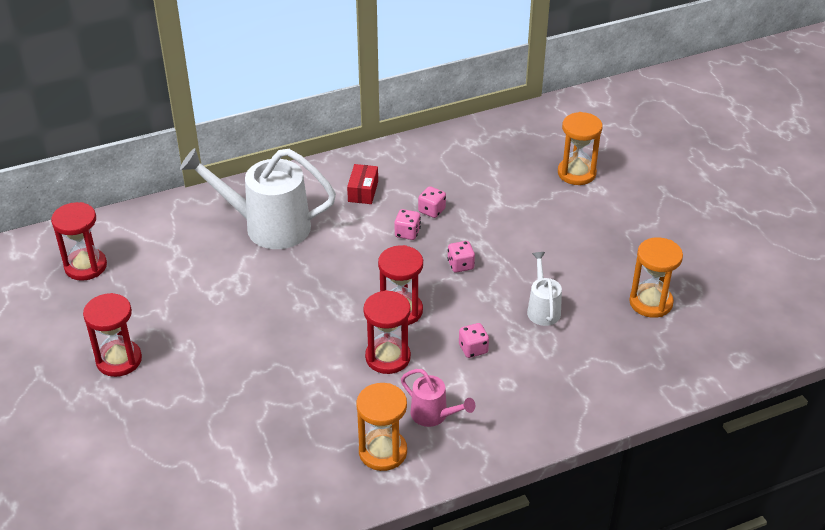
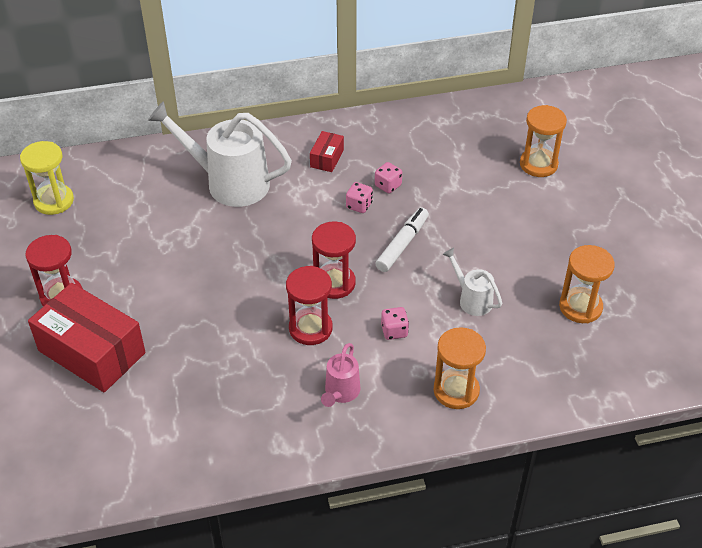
camera: 10 degrees right, 5 degrees up
red hourglass [51,202,107,281] -> yellow hourglass [20,141,74,215]
orange hourglass [356,383,407,471] -> orange hourglass moved to [434,327,486,409]
pink watering can [401,369,475,427] -> pink watering can turned 60 degrees clockwise [321,343,360,407]
pink dice [447,241,475,273] -> white marker [375,208,429,272]
white watering can [527,252,562,326] -> white watering can turned 45 degrees counterclockwise [442,248,502,316]
none -> red box [28,283,146,393]

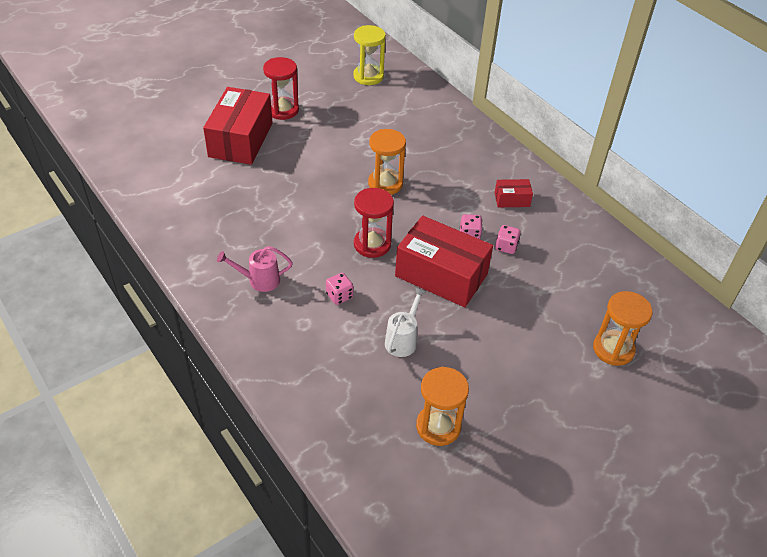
camera: 65 degrees right, 0 degrees up
white watering can [148,101,292,207] -> none
red hourglass [286,266,333,345] -> none
white marker [375,208,429,272] -> red box [395,216,493,307]
orange hourglass [434,327,486,409] -> orange hourglass moved to [368,129,406,195]

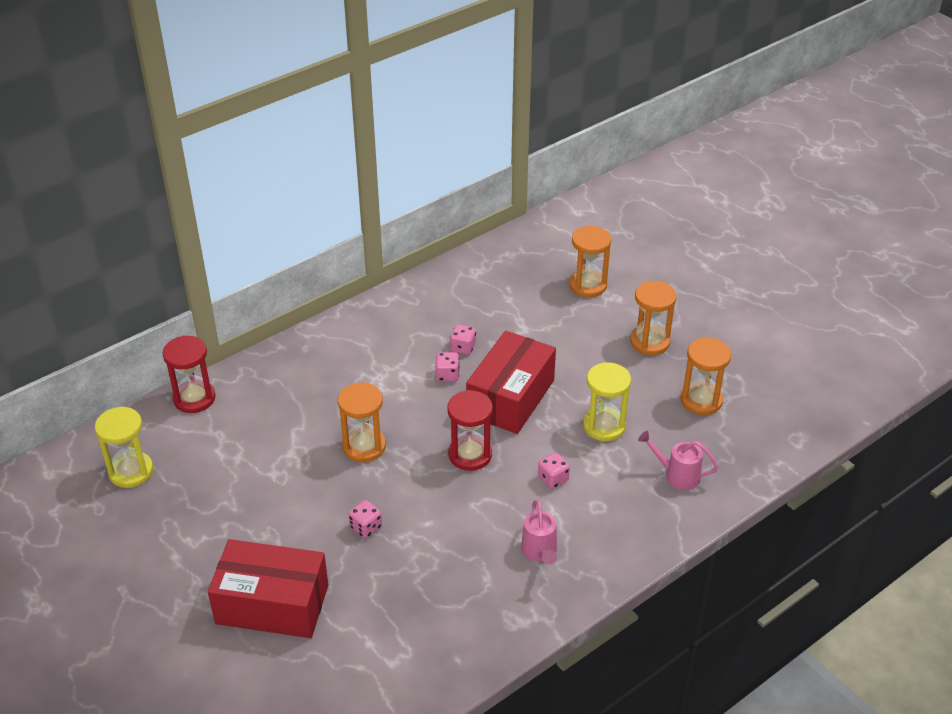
camera: 90 degrees left, 5 degrees down
red hourglass [263,57,299,120] -> red hourglass moved to [162,336,215,413]
white watering can [385,287,426,357] -> yellow hourglass [583,362,631,441]
red box [495,179,533,207] -> none
none -> pink dice [349,500,382,538]
none -> orange hourglass [630,281,677,355]
none -> pink watering can [638,431,719,490]

